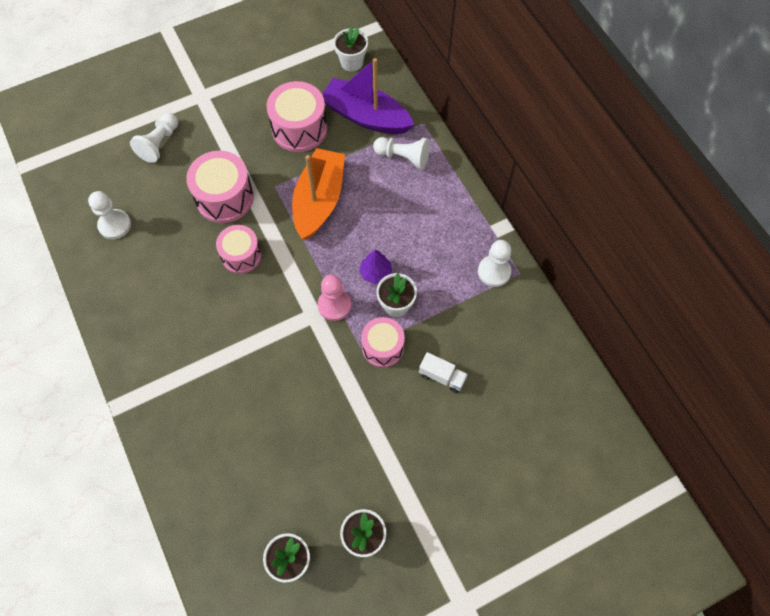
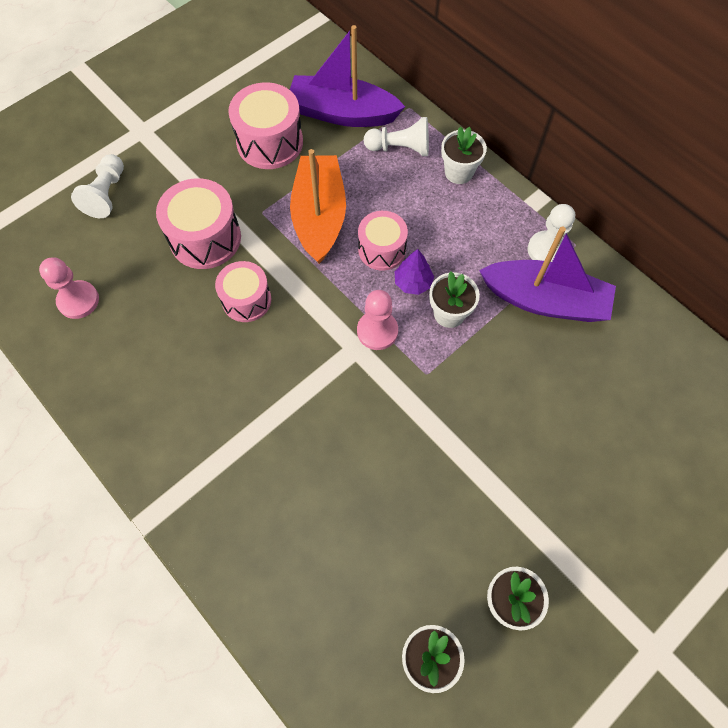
camera: 15 degrees left, 0 degrees up
white pawn [88,191,131,239] -> pink pawn [39,257,99,319]
white flower pot [333,26,368,71] -> white flower pot moved to [441,127,487,184]
pink drum [361,317,405,367] -> pink drum moved to [358,211,408,271]
white truck [419,352,468,393] -> none
none -> purple boat [479,226,616,322]

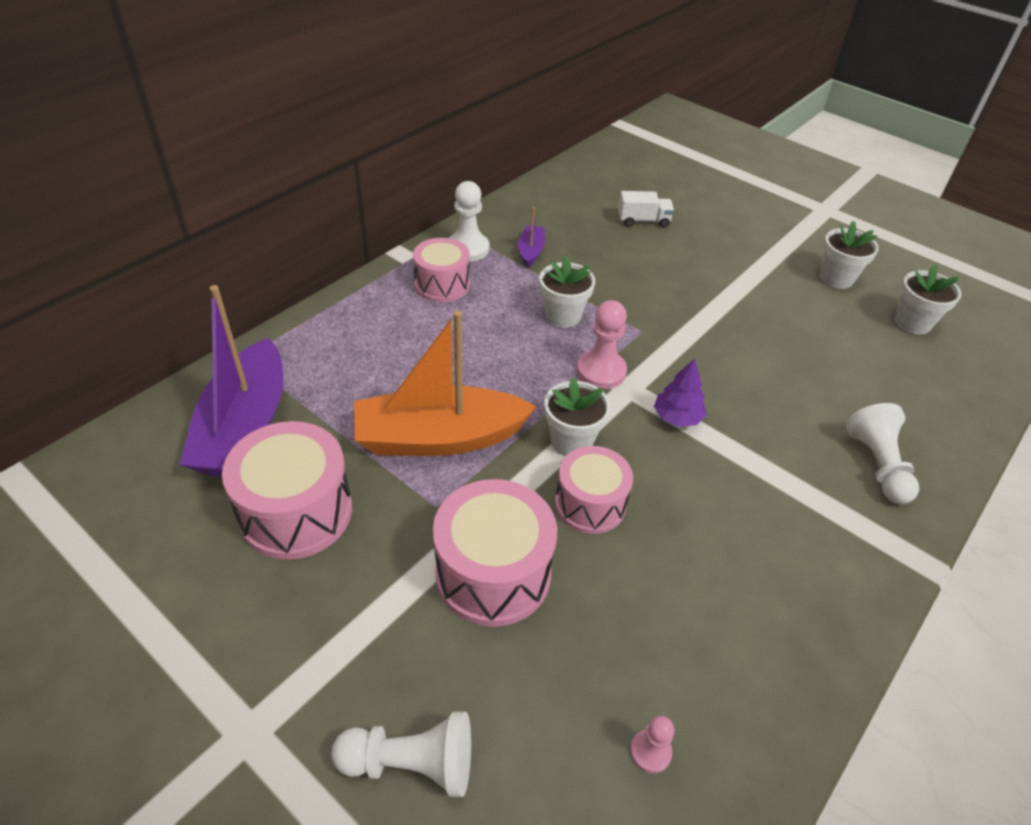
camera: 100 degrees left, 20 degrees down
pink pawn [39,257,99,319] -> pink pawn [630,716,674,774], size x0.56
pink drum [358,211,408,271] -> pink drum moved to [413,238,470,302]
white pawn [364,117,429,156] -> white pawn moved to [846,403,919,504]
purple tree [395,249,434,295] -> purple tree moved to [654,359,707,427]
white flower pot [441,127,487,184] -> white flower pot moved to [544,378,611,456]
purple boat [479,226,616,322] -> purple boat [518,207,545,268], size x0.44
none -> white truck [618,191,674,227]

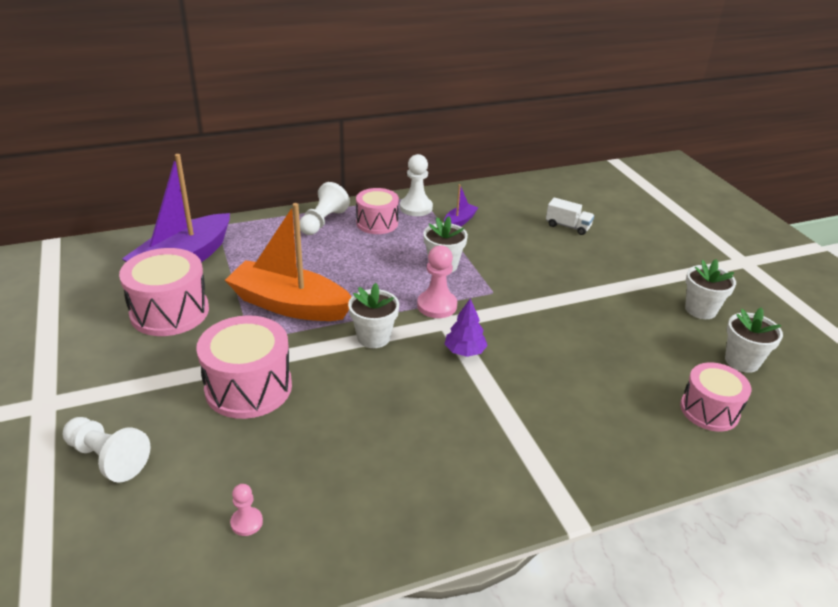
camera: 30 degrees right, 10 degrees down
pink drum [555,446,633,534] -> pink drum moved to [680,362,752,432]
white pawn [846,403,919,504] -> white pawn moved to [300,182,350,235]

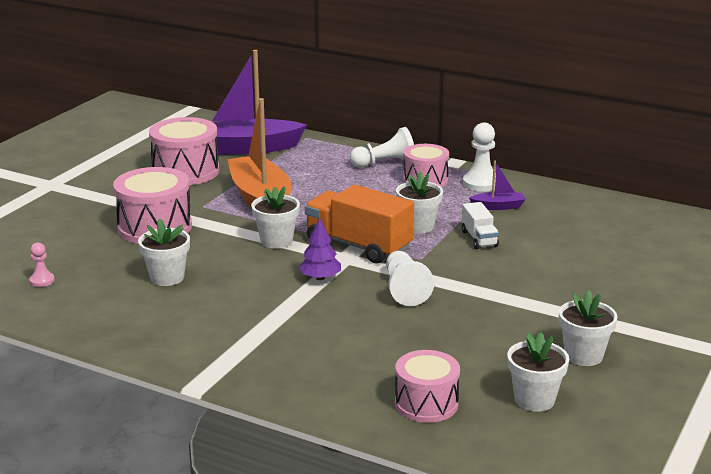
camera: 50 degrees right, 10 degrees down
white pawn [63,417,151,483] -> white pawn moved to [386,251,434,306]
pink pawn [417,245,457,318] -> orange truck [305,185,414,264]
white truck [546,197,594,235] -> white truck moved to [462,202,499,249]
none -> white flower pot [138,219,190,286]

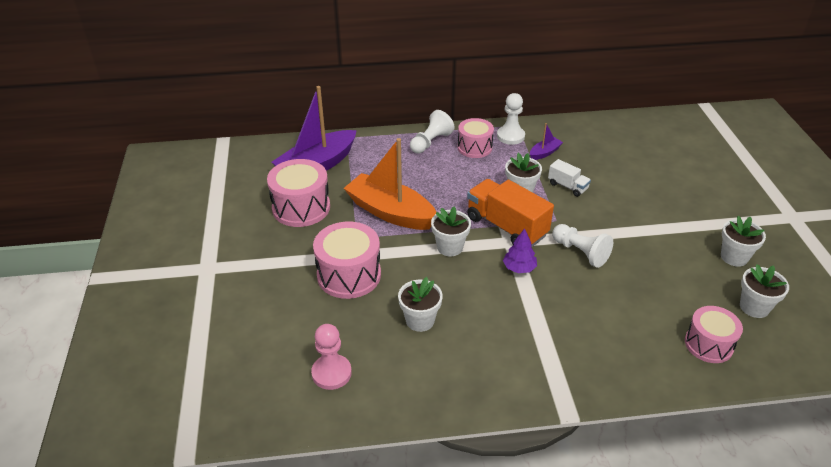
camera: 35 degrees left, 15 degrees up
pink pawn [29,242,55,287] -> pink pawn [311,324,352,390], size x1.79
orange truck [305,185,414,264] -> orange truck turned 45 degrees clockwise [467,179,554,247]

